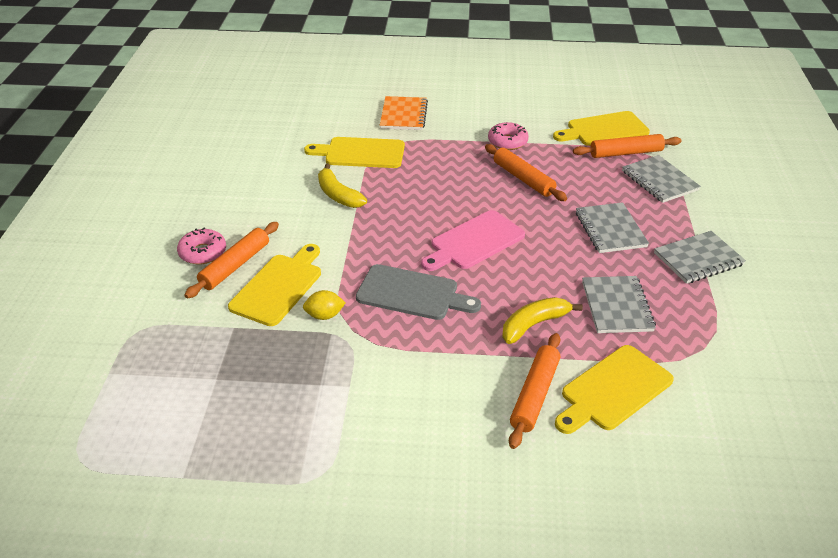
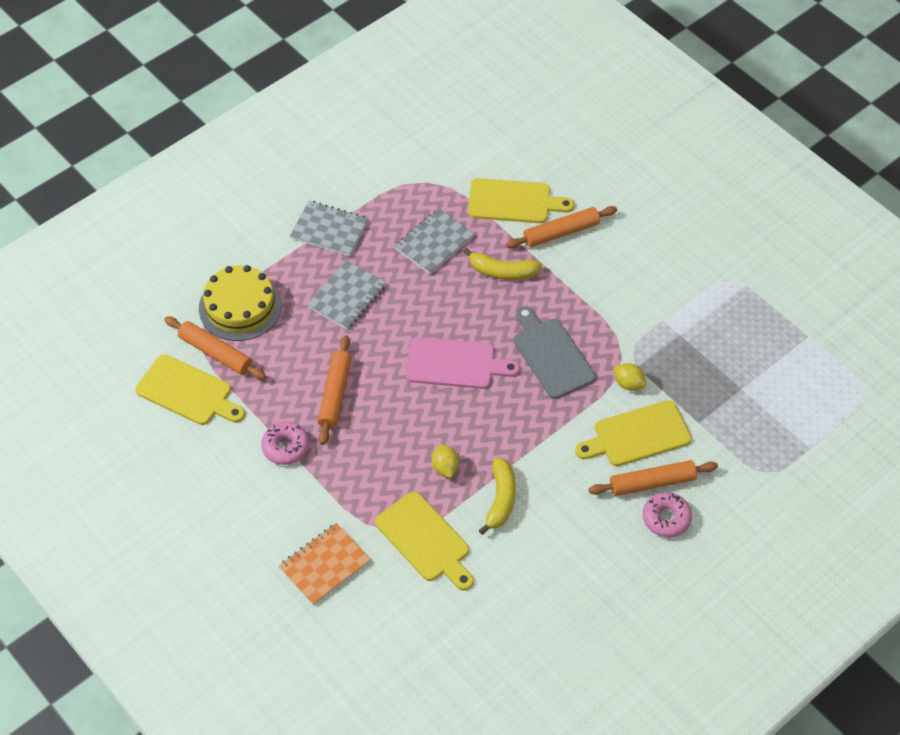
camera: 135 degrees left, 15 degrees up
grey notebook [622,155,701,203] -> yellow cake [199,265,282,341]
none -> yellow lemon [432,445,459,478]

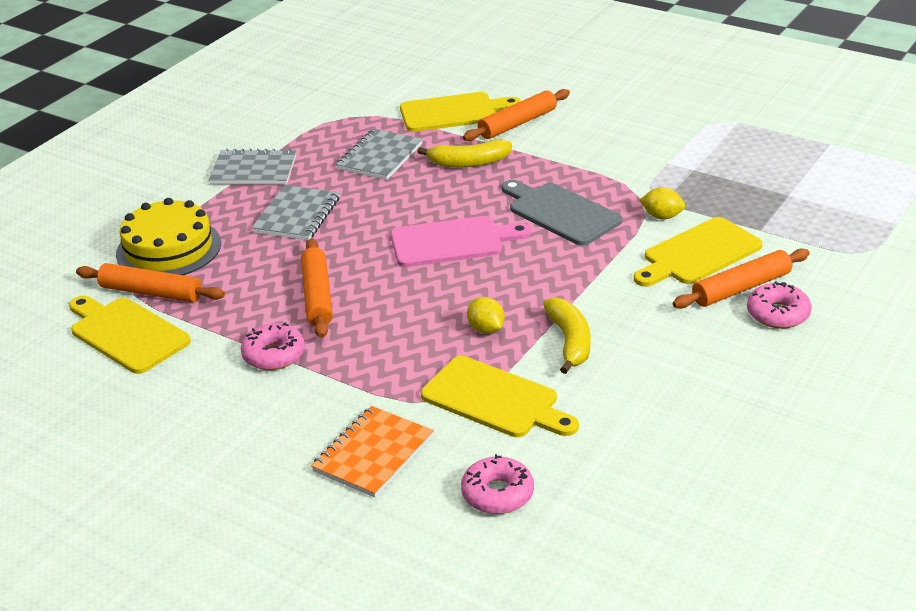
camera: 15 degrees left, 20 degrees down
yellow cutting board [135,354,245,425] -> yellow cutting board turned 150 degrees counterclockwise [69,296,191,374]
none -> pink donut [461,454,534,514]

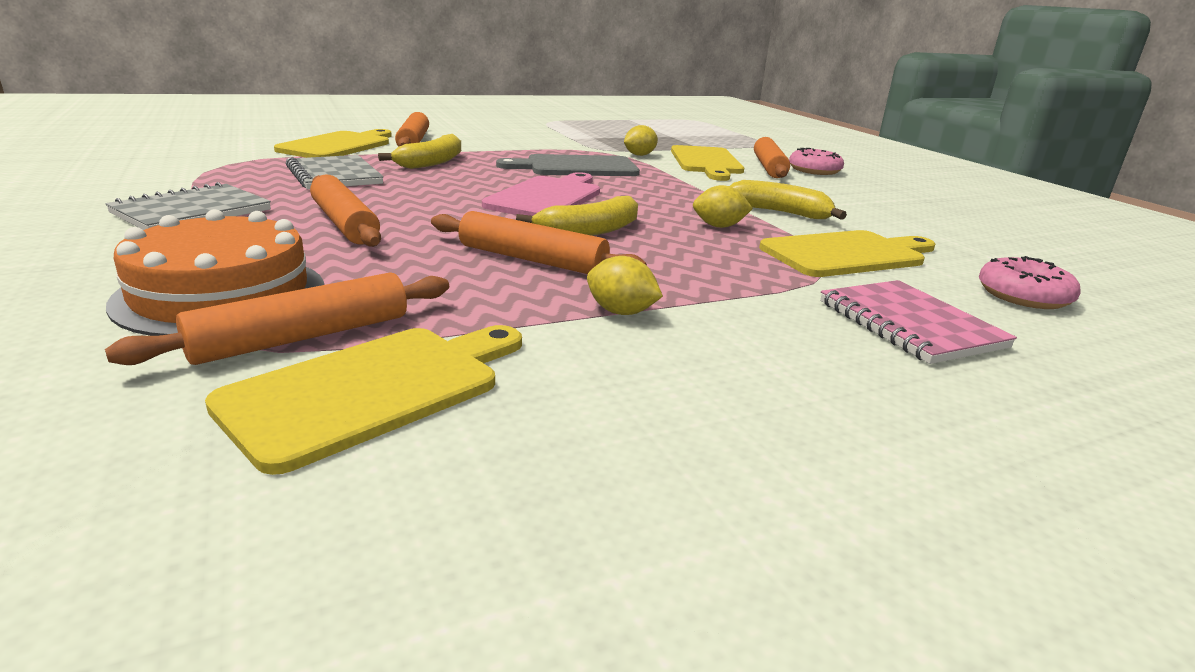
camera: 60 degrees left, 10 degrees down
yellow cutting board [69,296,191,374] -> yellow cutting board turned 150 degrees clockwise [205,325,522,475]
yellow cake [116,198,221,275] -> orange cake [106,209,324,336]
pink donut [241,322,305,370] -> yellow lemon [587,256,663,315]
grey notebook [252,185,339,240] -> orange rolling pin [310,175,381,247]
orange notebook [311,406,434,498] -> pink notebook [820,280,1017,364]
none -> yellow banana [516,196,638,236]

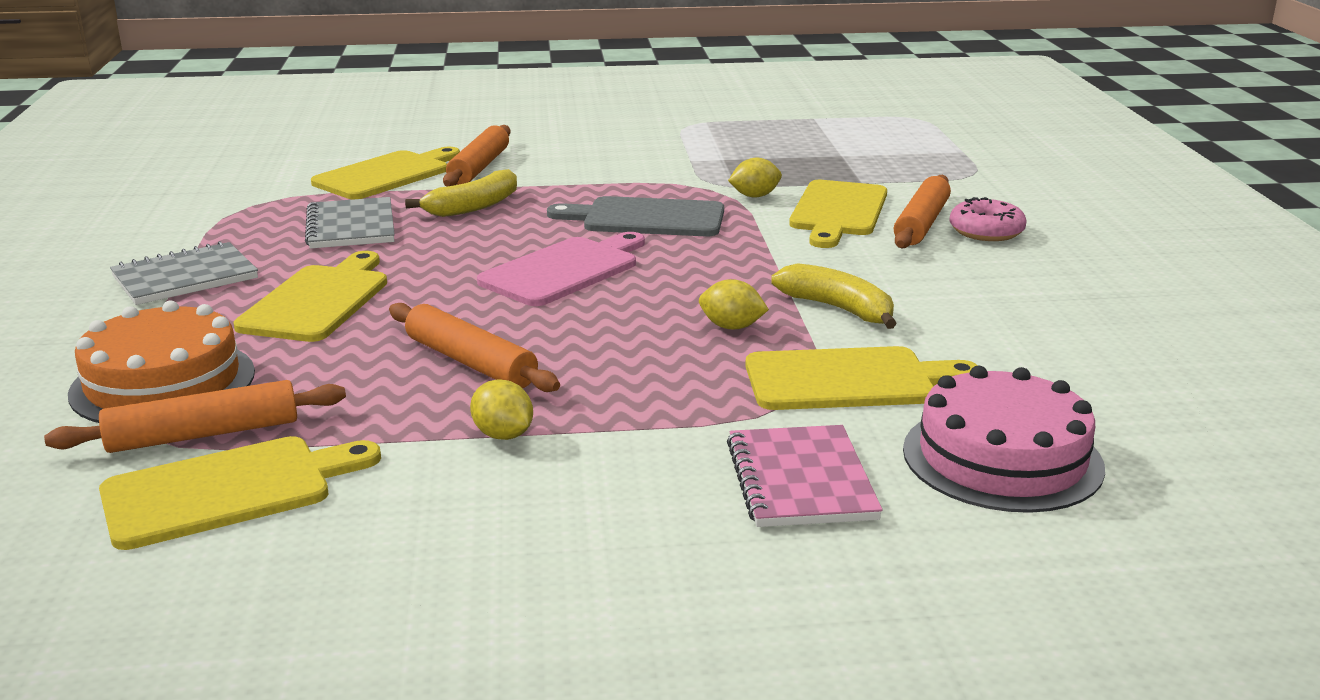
camera: 20 degrees right, 0 degrees up
orange rolling pin [310,175,381,247] -> yellow cutting board [233,251,387,342]
yellow banana [516,196,638,236] -> none
pink donut [979,256,1081,309] -> pink cake [903,366,1105,513]

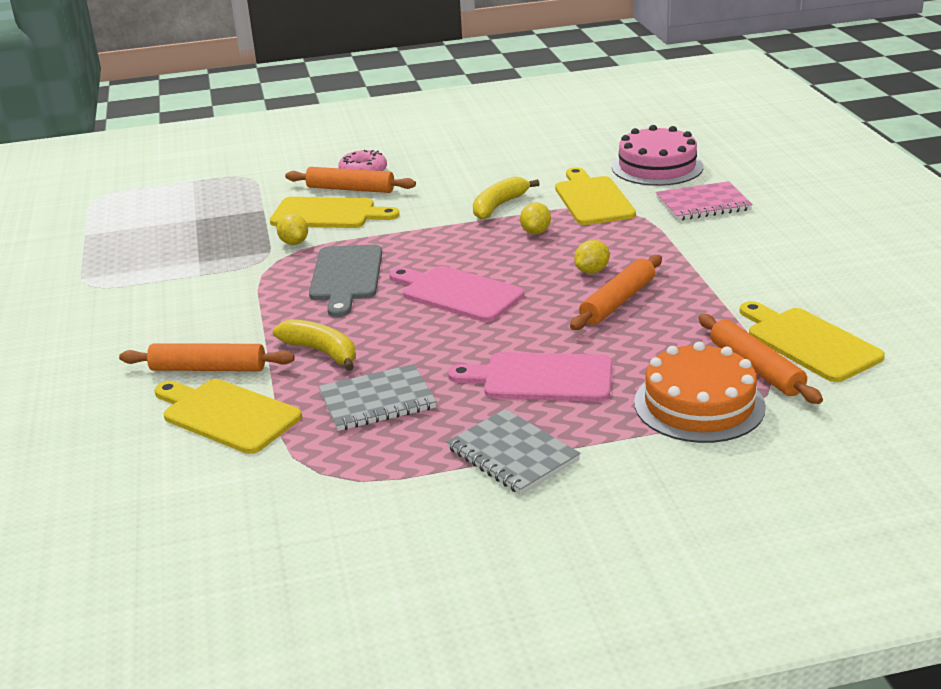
camera: 95 degrees left, 5 degrees up
yellow cutting board [233,251,387,342] -> pink cutting board [448,352,612,402]
yellow lemon [470,379,533,440] -> yellow lemon moved to [574,240,610,274]

